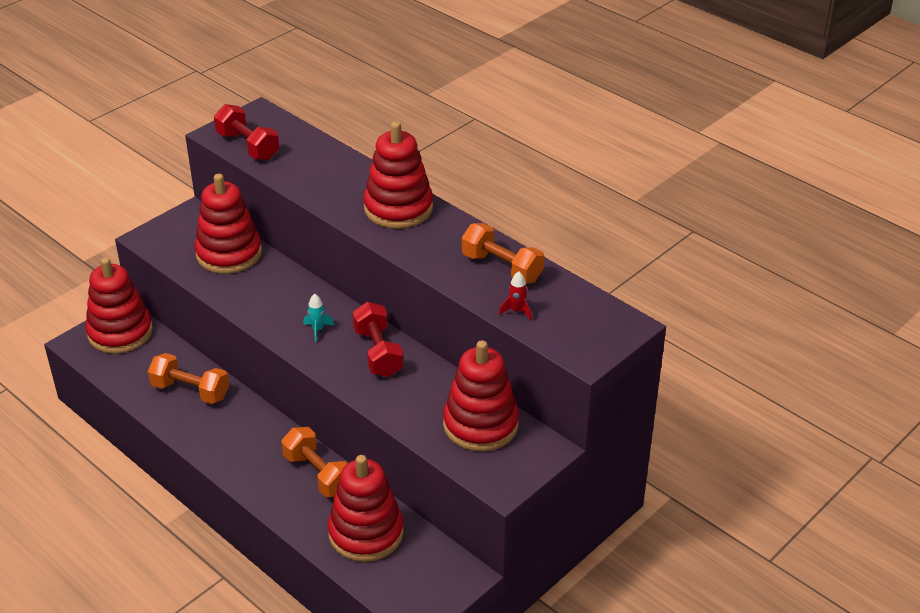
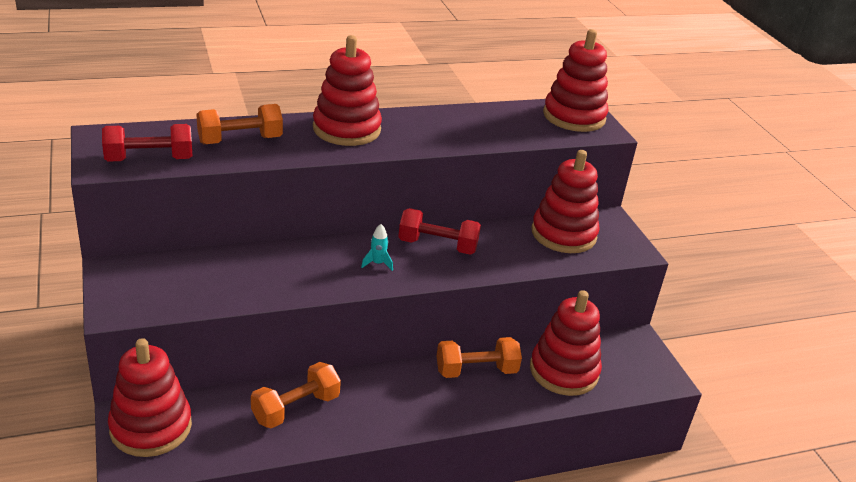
camera: 65 degrees left, 5 degrees down
red stacking toy [194,174,262,274] -> red stacking toy moved to [543,29,608,132]
orange dumbbell [462,223,544,284] -> orange dumbbell moved to [196,104,283,144]
red rocket [499,271,532,321] -> none

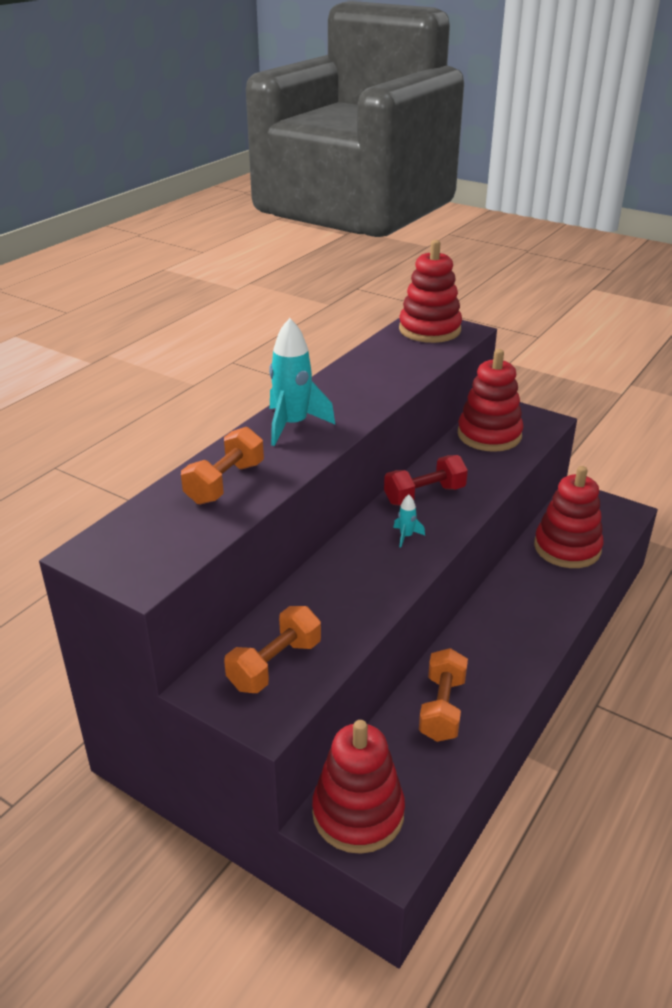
camera: 35 degrees left, 0 degrees up
red dumbbell [102,124,192,162] -> none
red stacking toy [313,35,382,146] -> turquoise rocket [269,318,335,446]
orange dumbbell [437,337,522,378] -> orange dumbbell moved to [224,606,321,693]

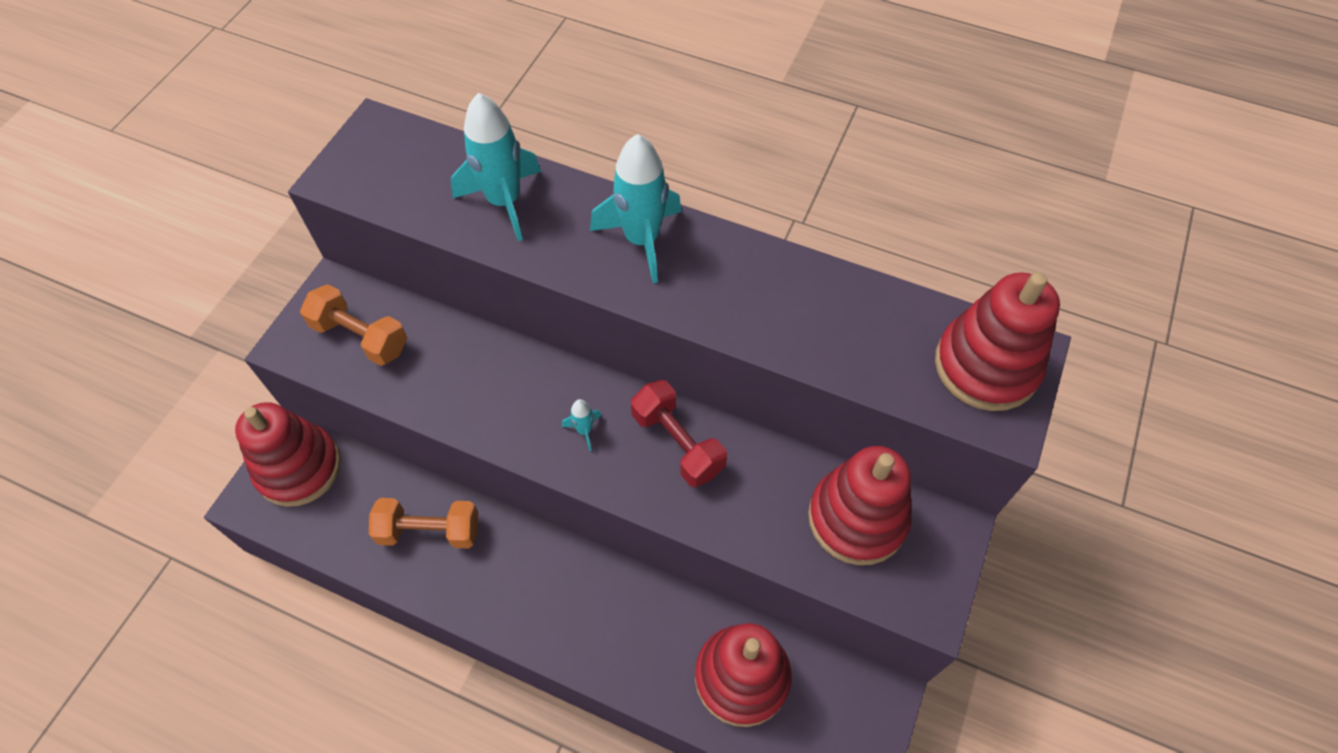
camera: 80 degrees right, 25 degrees up
orange dumbbell [181,427,264,505] -> turquoise rocket [451,93,541,241]

